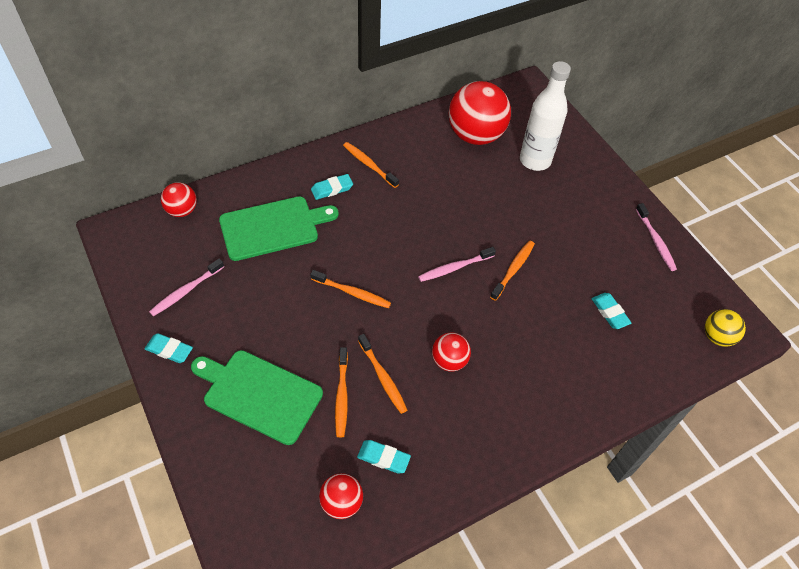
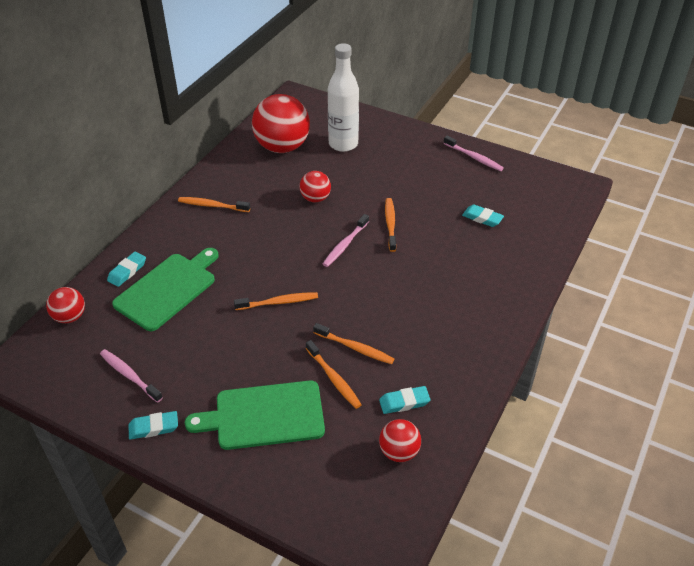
camera: 30 degrees left, 10 degrees down
pink toothbrush [149,258,224,316] -> pink toothbrush turned 120 degrees clockwise [100,349,163,403]
turquoise eraser [311,174,353,200] -> turquoise eraser moved to [107,252,146,287]
red ball [432,333,471,371] -> red ball moved to [300,171,331,202]
yellow ball [705,309,746,347] -> none

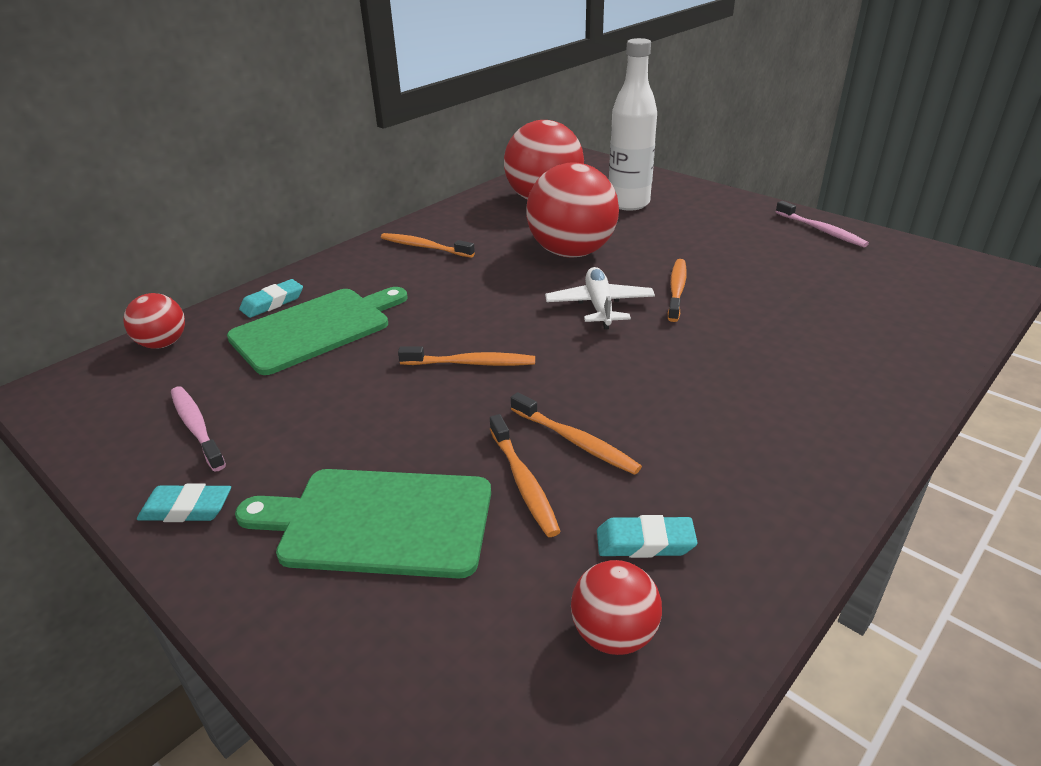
camera: 15 degrees right, 10 degrees down
red ball [300,171,331,202] -> red ball [526,162,619,258], size x1.95
pink toothbrush [323,214,369,267] -> white plane [545,267,655,329]
turquoise eraser [462,204,504,227] -> none

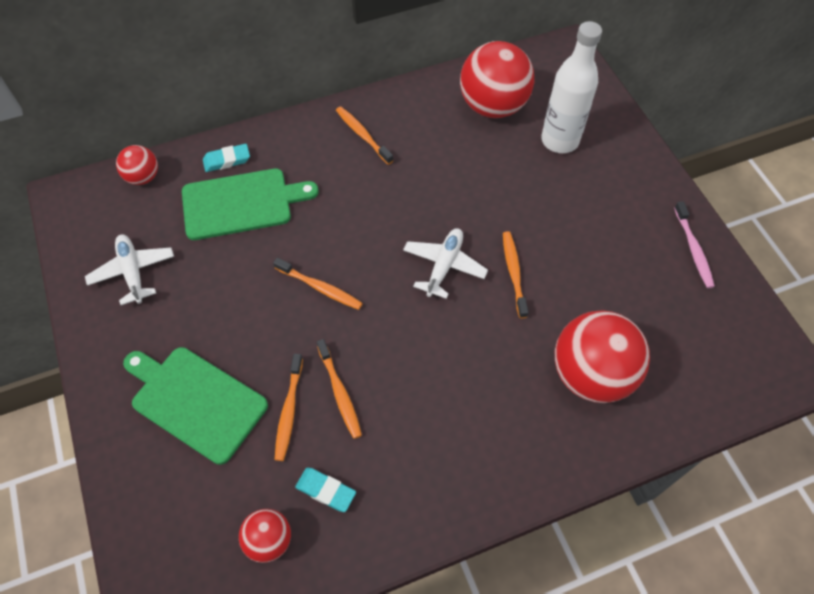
camera: 25 degrees right, 25 degrees up
turquoise eraser [137,484,231,522] -> none
pink toothbrush [171,386,226,472] -> white plane [85,234,174,305]
red ball [526,162,619,258] -> red ball moved to [555,310,650,403]
orange toothbrush [668,259,687,322] -> orange toothbrush turned 45 degrees counterclockwise [503,231,528,318]

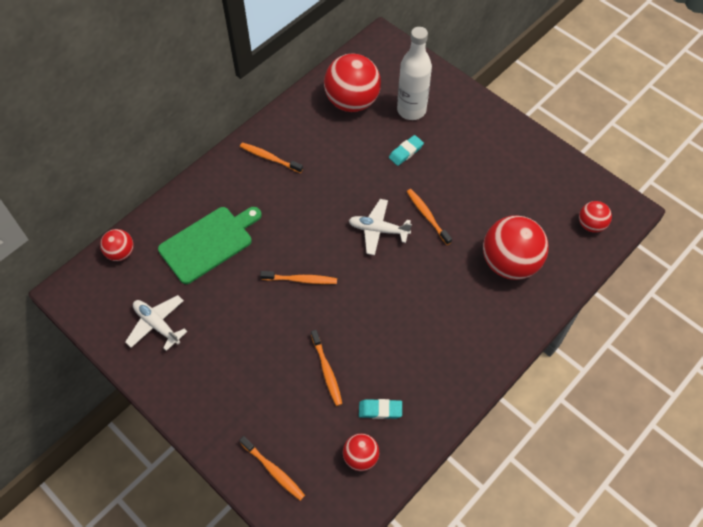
camera: 25 degrees left, 0 degrees up
green cutting board [123,347,268,465] -> none
turquoise eraser [203,144,250,172] -> turquoise eraser moved to [389,135,424,166]
orange toothbrush [317,339,362,439] -> orange toothbrush moved to [239,436,305,501]
white plane [403,228,488,299] -> white plane turned 75 degrees counterclockwise [349,199,412,255]
pink toothbrush [674,201,715,288] -> none
none -> red ball [579,201,612,233]

